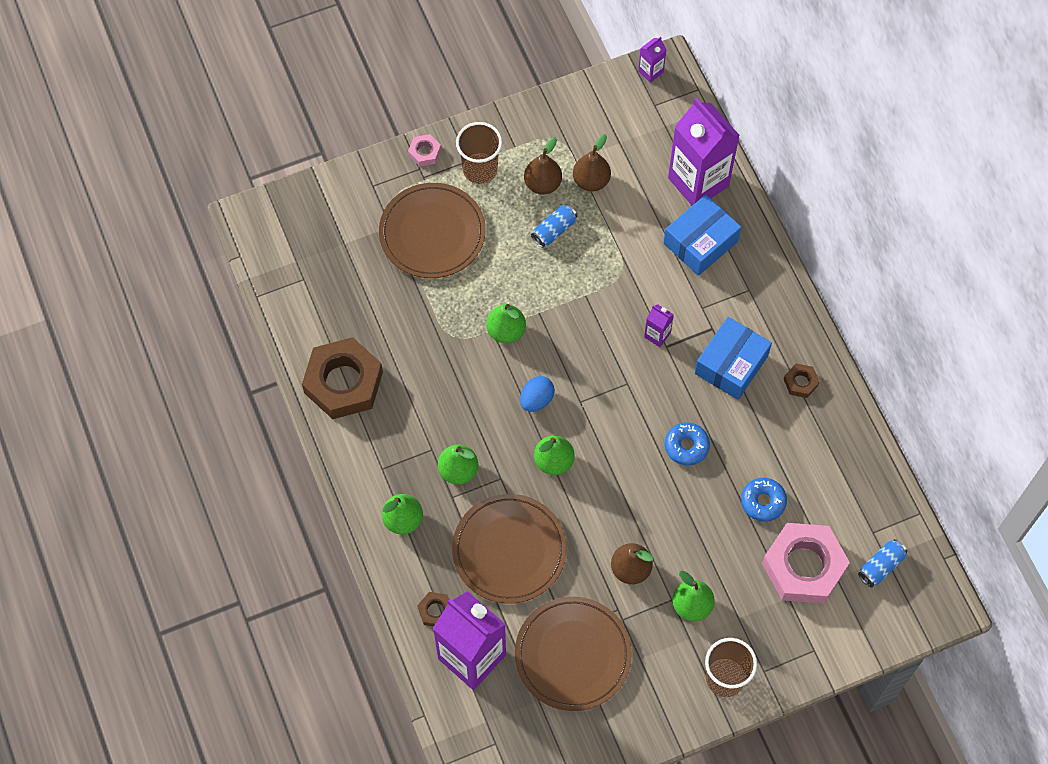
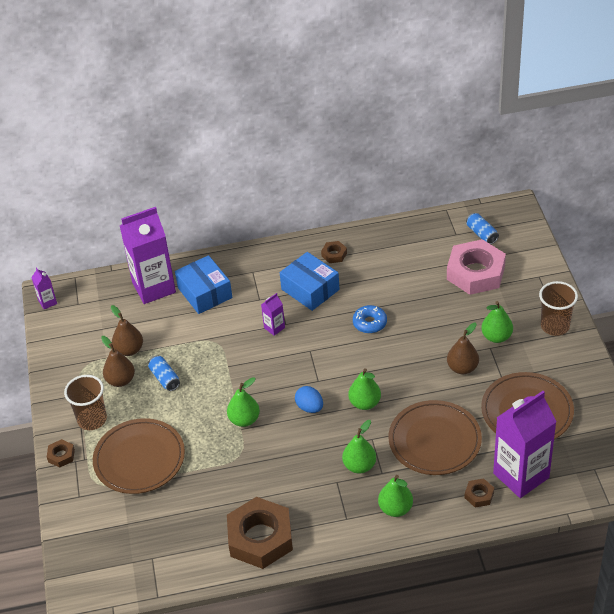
camera: 75 degrees left, 20 degrees down
pink nut [408,134,441,167] -> brown nut [47,439,75,468]
blue donut [741,478,787,522] -> none

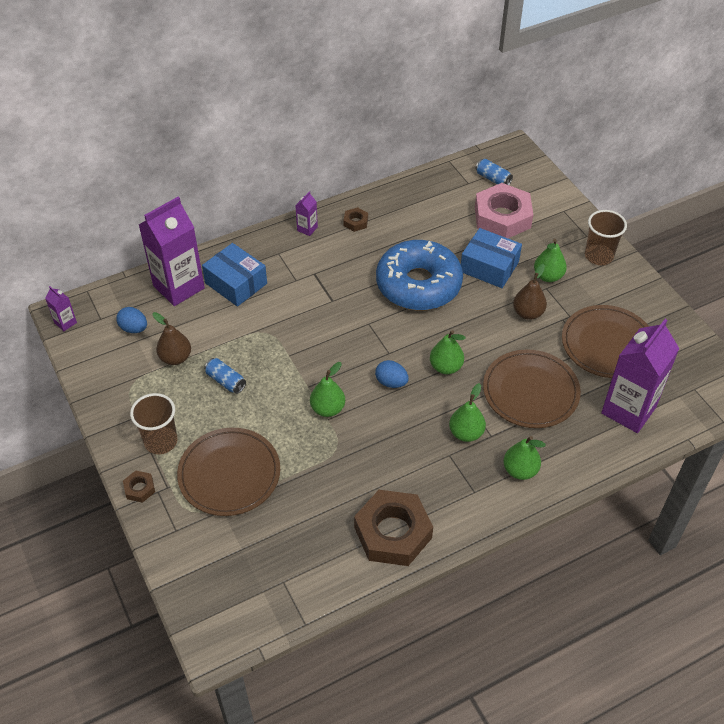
camera: 20 degrees left, 5 degrees up
brown pear [101,336,135,387] -> none
purple carton [261,293,285,336] -> purple carton moved to [295,191,318,236]
blue box [280,252,340,311] -> blue box moved to [461,228,522,288]
blue donut [353,305,387,333] -> blue donut [376,240,463,311], size x2.40
brown nut [464,478,494,508] -> none
none -> blue egg [116,307,147,333]

